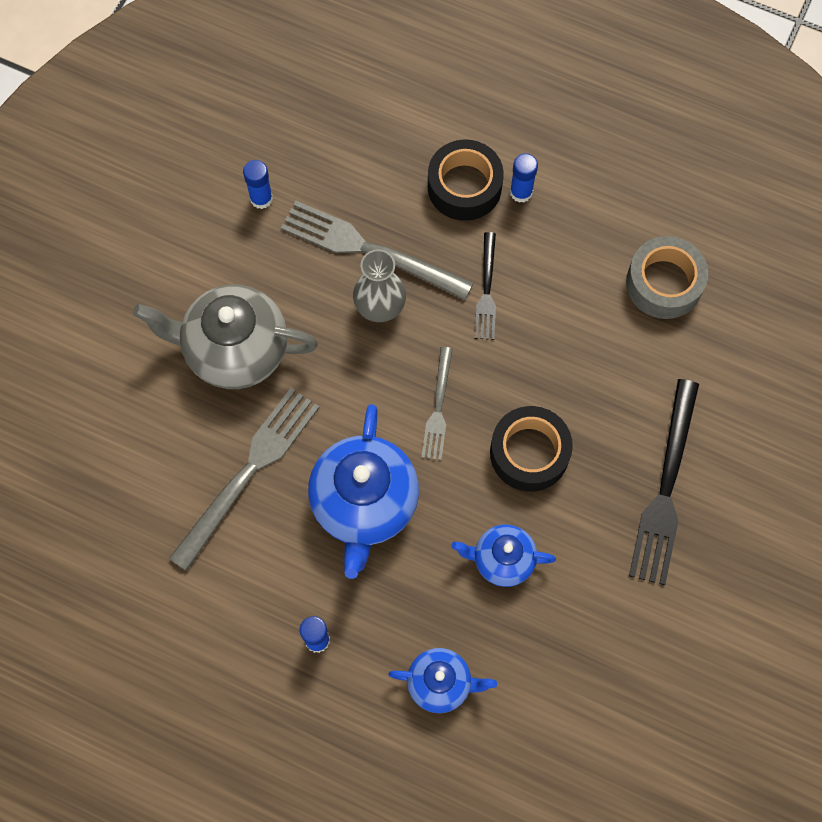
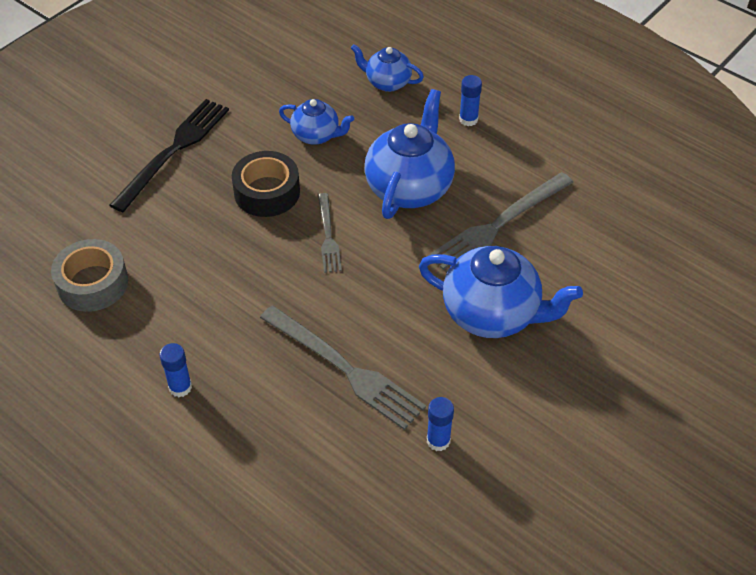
camera: 165 degrees left, 20 degrees down
grey teapot [133,284,318,389] -> blue teapot [419,246,583,338]
grey vase [353,249,406,322] -> none
grey fork [421,347,453,460] -> grey fork turned 150 degrees clockwise [318,193,342,273]
black tape [428,139,504,221] -> none
black fork [475,232,496,340] -> none

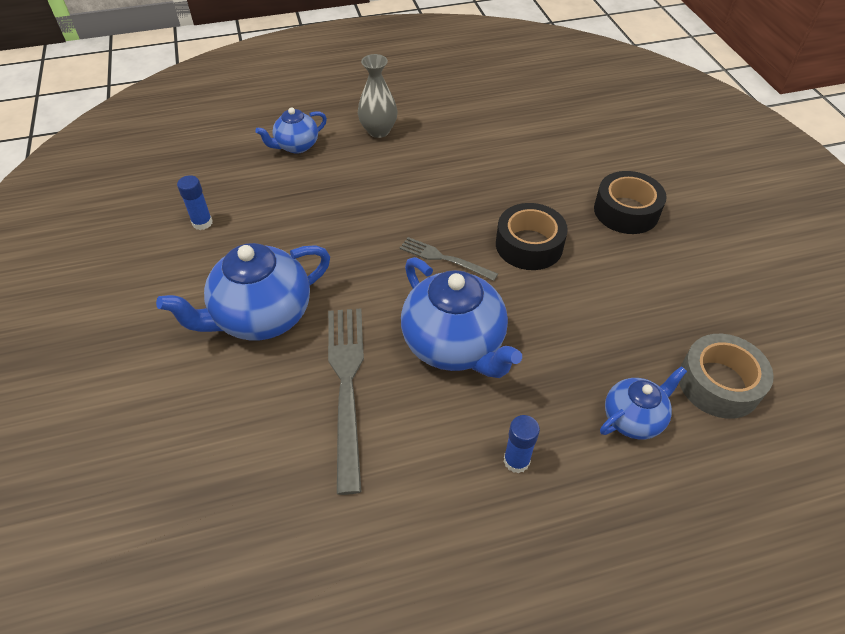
camera: 125 degrees right, 0 degrees up
grey tape [51,239,128,312] -> grey tape moved to [679,334,774,419]
black fork [110,99,229,212] -> black tape [594,171,667,234]
blue glue stick [159,343,192,397] -> grey vase [358,54,398,138]
grey fork [260,305,426,430] -> none
blue teapot [279,99,354,145] -> blue teapot moved to [255,107,327,154]

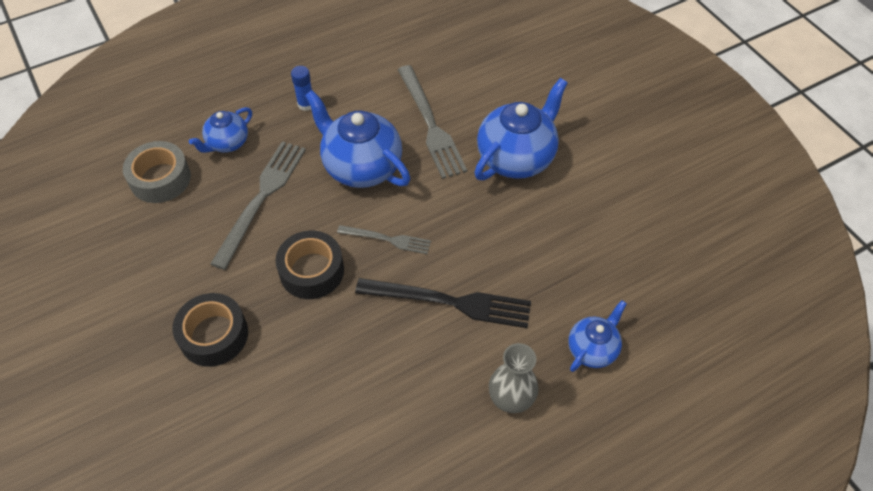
camera: 165 degrees right, 5 degrees up
blue glue stick [177,175,213,230] -> none
none -> grey fork [210,141,306,270]
none -> black fork [355,278,531,328]

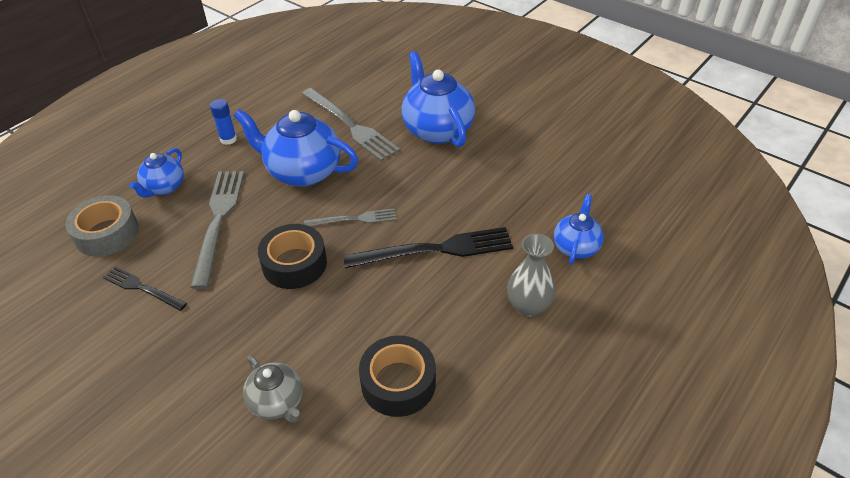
camera: 20 degrees left, 10 degrees down
black tape [173,293,248,367] -> black tape moved to [359,335,436,417]
blue teapot [474,78,568,180] -> blue teapot turned 45 degrees counterclockwise [401,51,475,147]
none -> black fork [103,267,187,311]
none -> grey teapot [243,356,303,423]

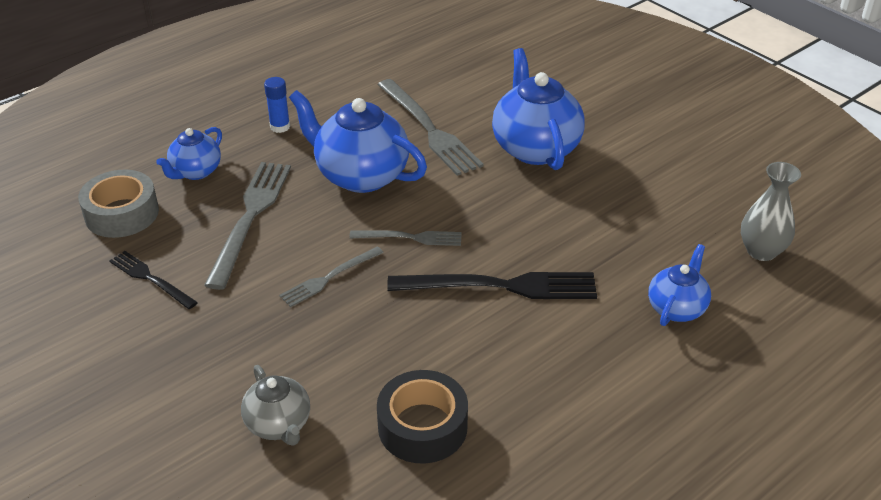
camera: 10 degrees right, 5 degrees down
black tape [258,224,327,289] -> grey fork [279,247,384,307]
grey vase [507,233,555,317] -> grey vase moved to [741,162,801,261]

